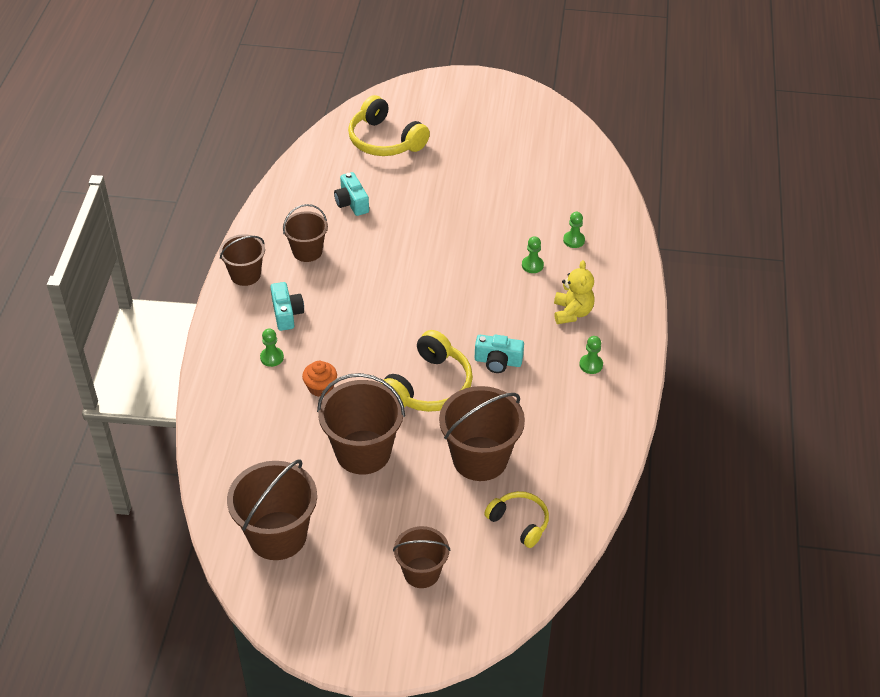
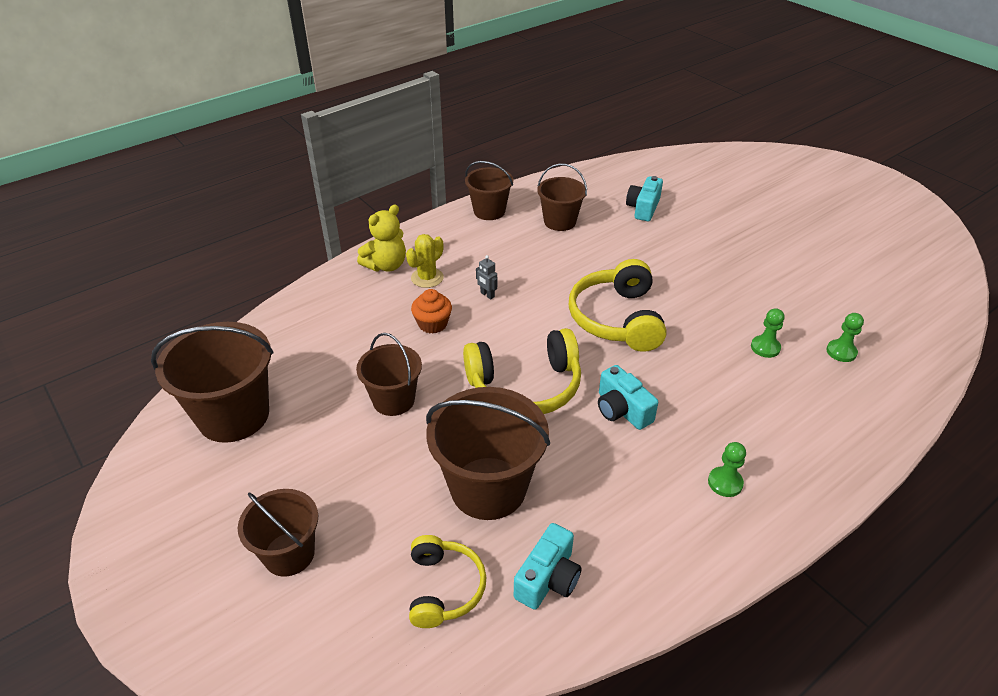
camera: 45 degrees right, 5 degrees down
green pawn [260,329,284,367] -> yellow cactus [406,234,444,288]
turquoise camera [270,282,304,331] -> turquoise camera moved to [514,523,582,610]
brown bucket [317,373,405,475] -> brown bucket [356,333,422,416], size x0.61
yellow headphones [348,95,430,156] -> yellow headphones moved to [569,259,667,352]
yellow teddy bear [554,260,595,324] -> yellow teddy bear moved to [357,205,406,271]
none -> grey robot [476,255,497,299]

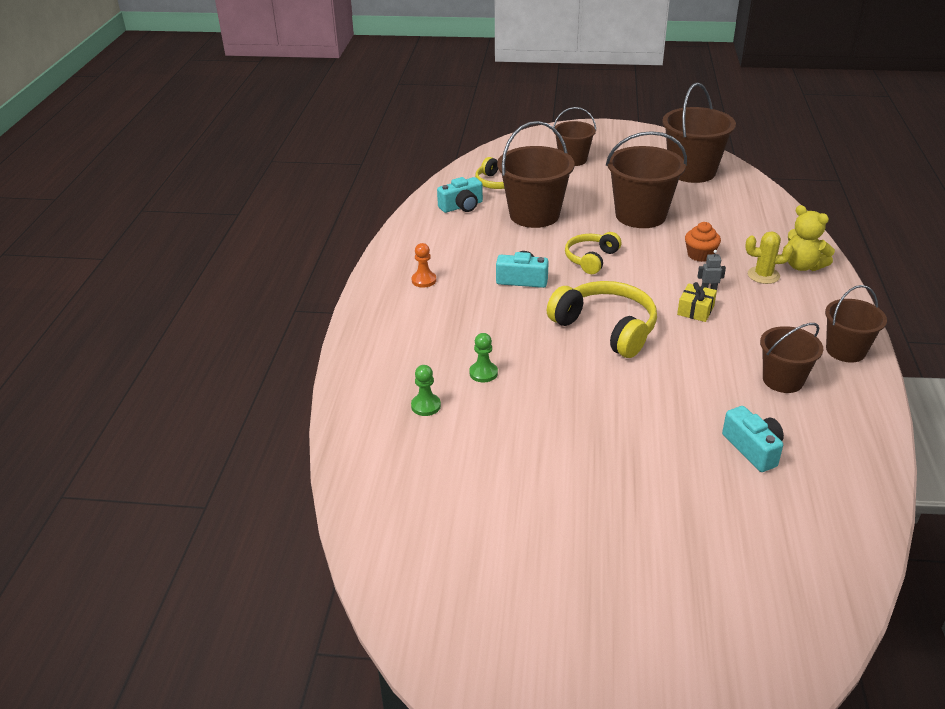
camera: 135 degrees right, 5 degrees down
brown bucket [356,333,422,416] -> brown bucket [606,131,687,228], size x1.63
yellow teddy bear [357,205,406,271] -> yellow teddy bear turned 45 degrees counterclockwise [788,205,835,271]
yellow cactus [406,234,444,288] -> yellow cactus turned 75 degrees counterclockwise [745,231,794,284]
yellow headphones [463,328,581,414] -> yellow headphones [565,232,621,274], size x0.61
turquoise camera [514,523,582,610] -> turquoise camera turned 105 degrees counterclockwise [437,177,483,213]
green pawn [708,442,746,497] -> orange pawn [412,243,436,288]
none -> yellow gift [677,282,717,322]

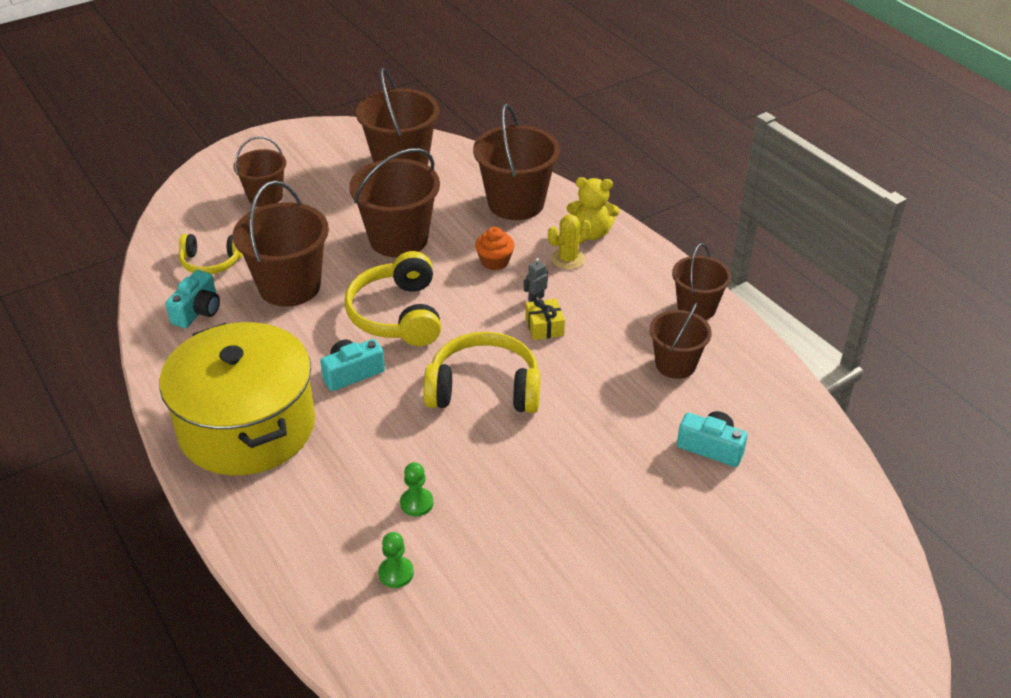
camera: 40 degrees left, 5 degrees up
orange pawn [412,243,436,288] -> yellow pot [159,322,315,475]
yellow headphones [565,232,621,274] -> yellow headphones [344,251,441,346], size x1.63
none -> brown bucket [473,103,560,220]

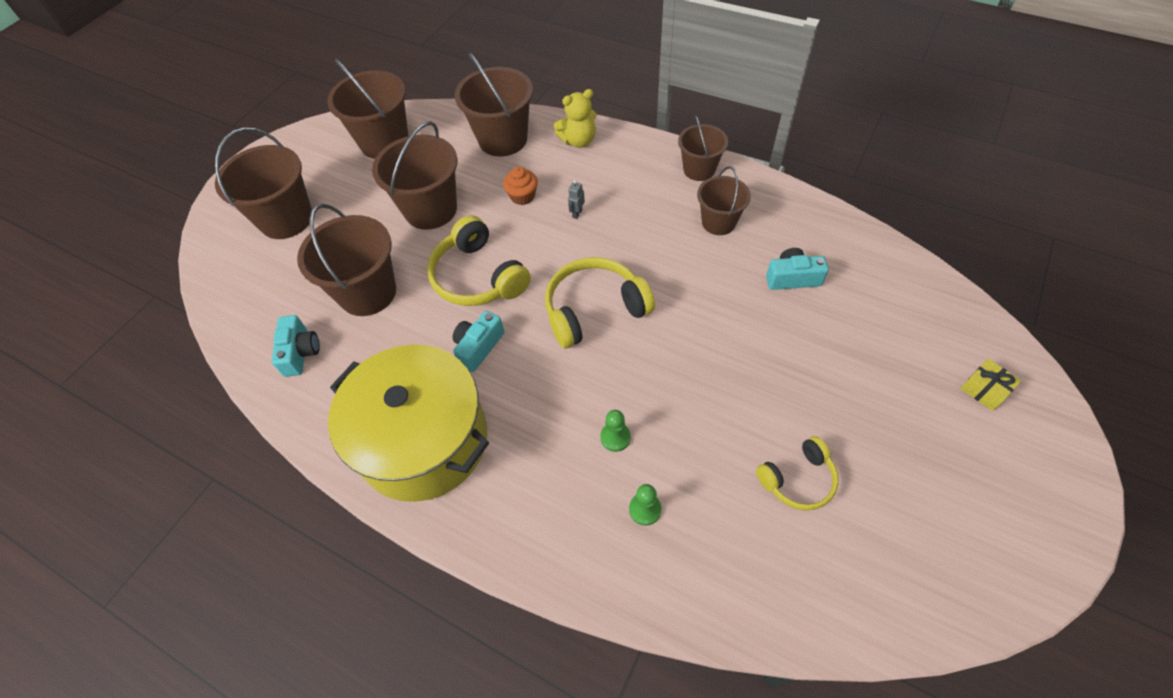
camera: 25 degrees left, 15 degrees up
yellow headphones [179,234,243,274] -> yellow headphones moved to [756,436,839,510]
brown bucket [233,136,286,207] -> brown bucket [215,128,312,239], size x1.63
yellow gift [526,299,565,340] -> yellow gift moved to [960,358,1021,411]
yellow cactus [548,214,591,270] -> none

